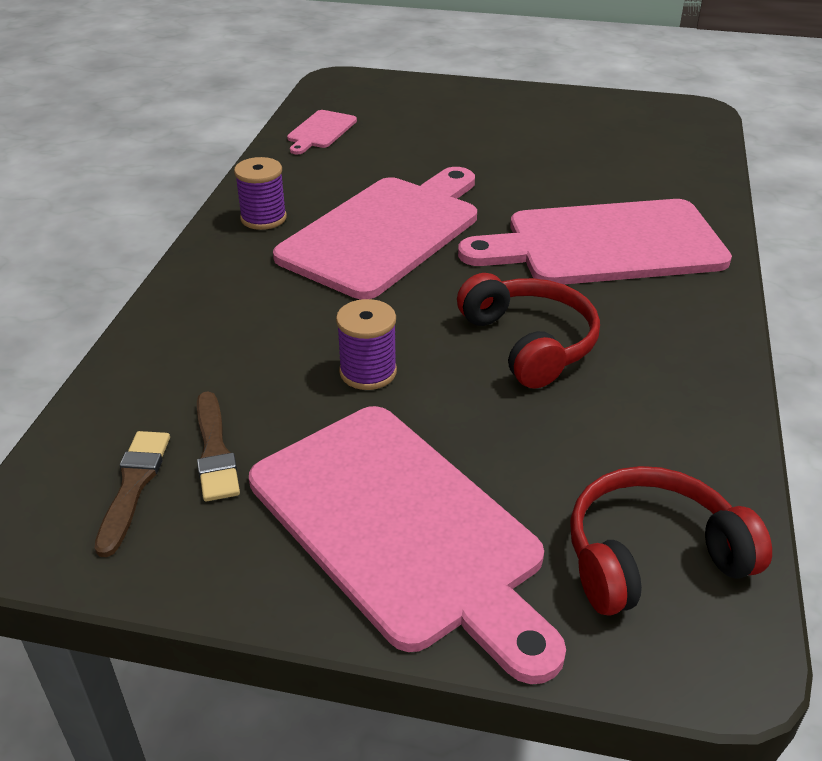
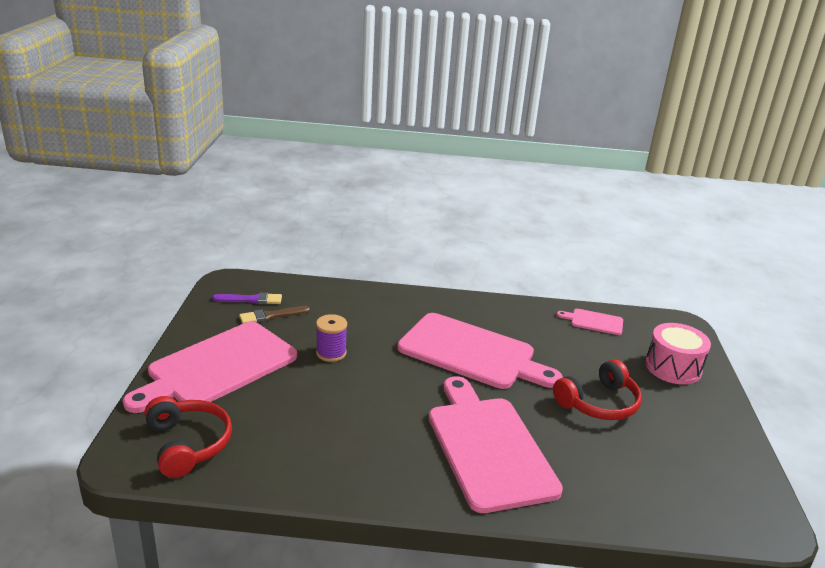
camera: 80 degrees right, 10 degrees down
brown brush [94,431,170,557] -> purple brush [212,293,282,304]
purple spool [234,157,287,230] -> none
red headphones [457,273,600,389] -> red headphones moved to [553,359,642,420]
none -> pink drum [645,323,711,385]

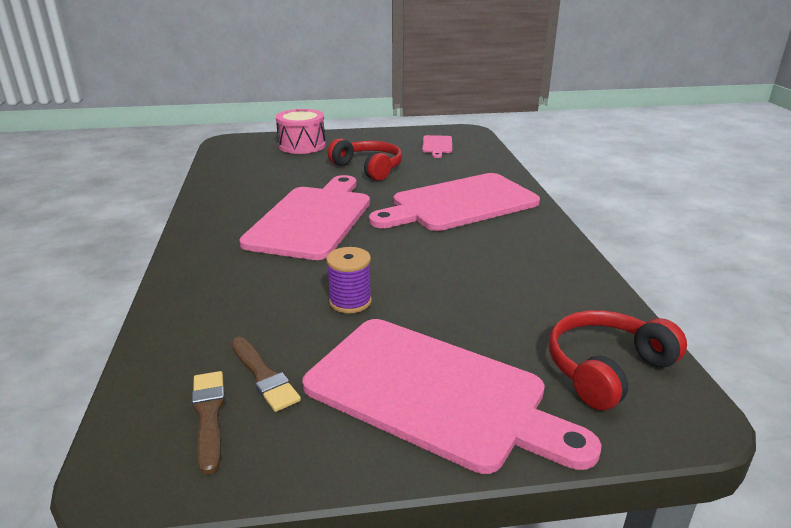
camera: 100 degrees left, 0 degrees up
purple brush [212,293,282,304] -> brown brush [192,371,225,475]
pink cutting board [557,309,623,335] -> pink cutting board moved to [422,135,452,158]

